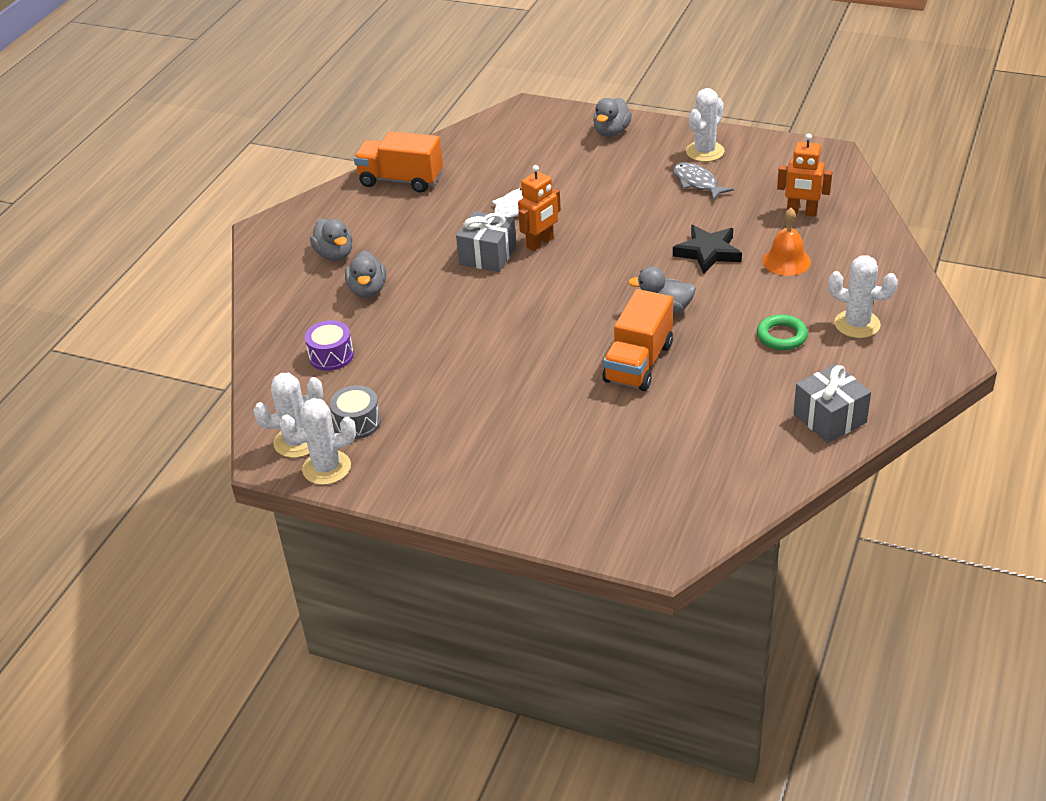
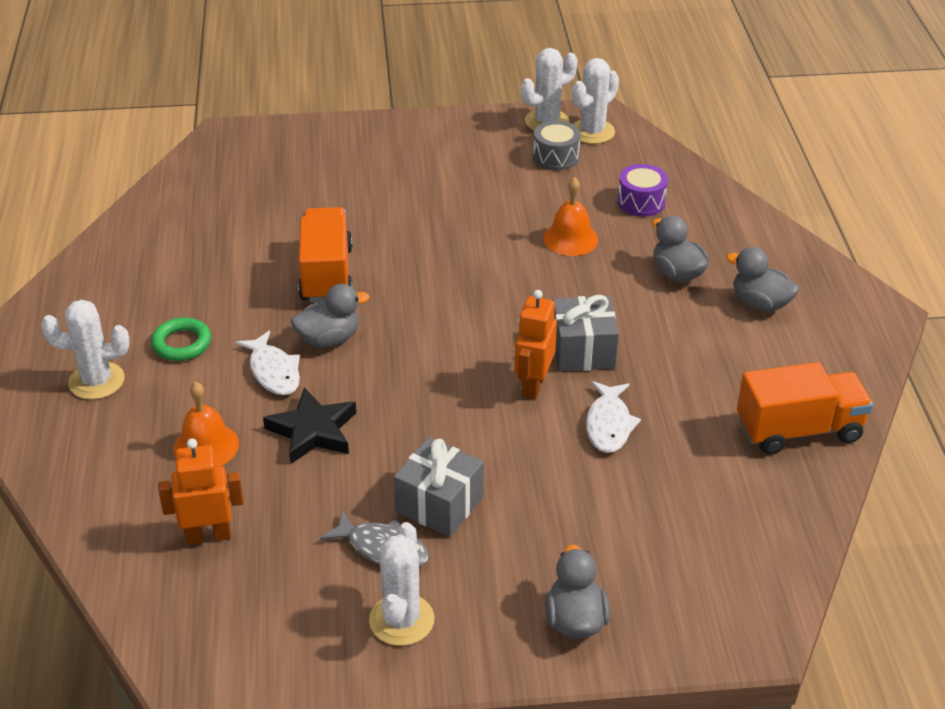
camera: 150 degrees right, 0 degrees up
grey gift [793,364,871,443] -> grey gift moved to [394,437,484,537]
none -> white fish [235,330,300,395]
none -> orange bell [543,177,599,256]

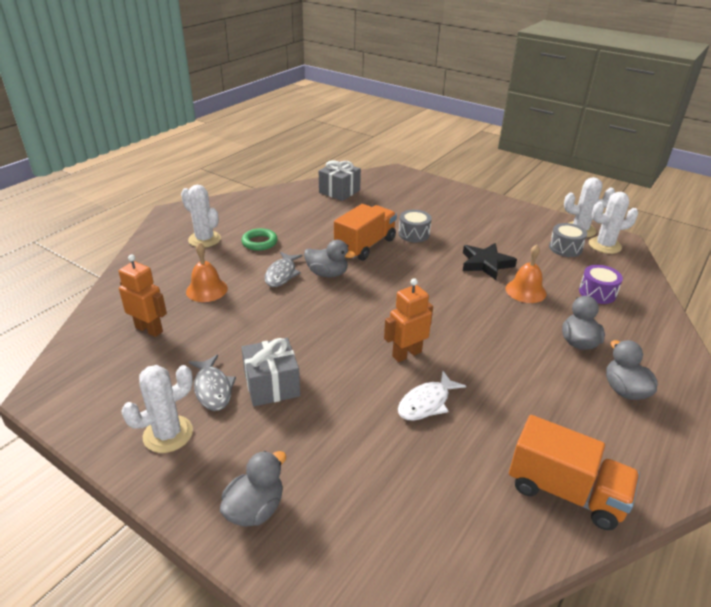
camera: 40 degrees right, 5 degrees down
white fish [235,330,300,395] -> grey fish [264,252,302,287]
black star [263,388,356,464] -> black star moved to [463,243,517,280]
grey gift [553,295,619,372] -> grey gift moved to [319,160,361,201]
none -> grey drum [398,210,432,242]

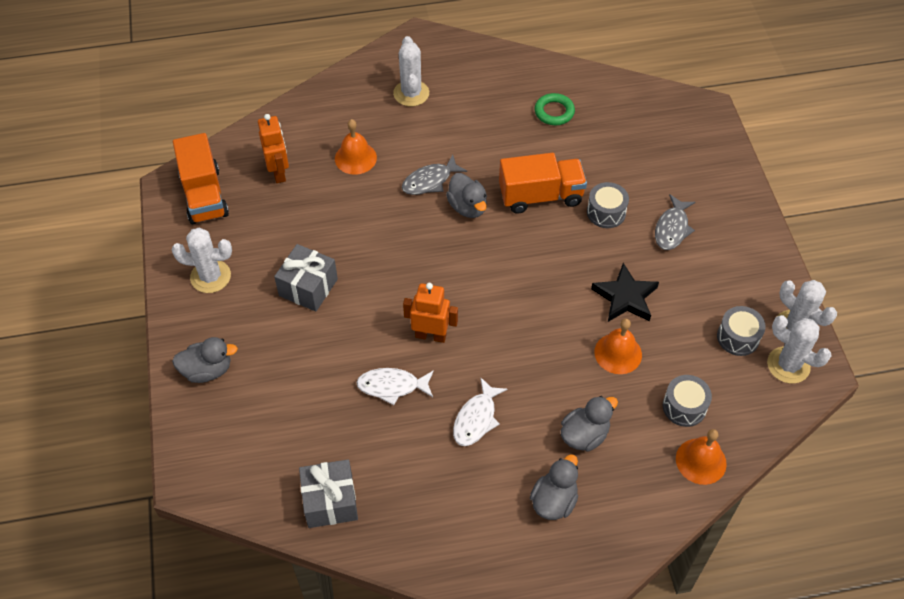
camera: 45 degrees right, 20 degrees up
grey fish [189,355,236,411] -> grey fish moved to [655,194,695,250]
green ring [241,228,278,251] -> green ring moved to [535,93,575,125]
grey gift [319,160,361,201] -> grey gift moved to [299,459,358,528]
orange truck [509,415,640,530] -> orange truck moved to [173,133,229,224]
purple drum [579,265,623,304] -> grey drum [663,375,712,427]
none -> white fish [453,377,507,446]
none -> orange bell [676,429,727,485]

